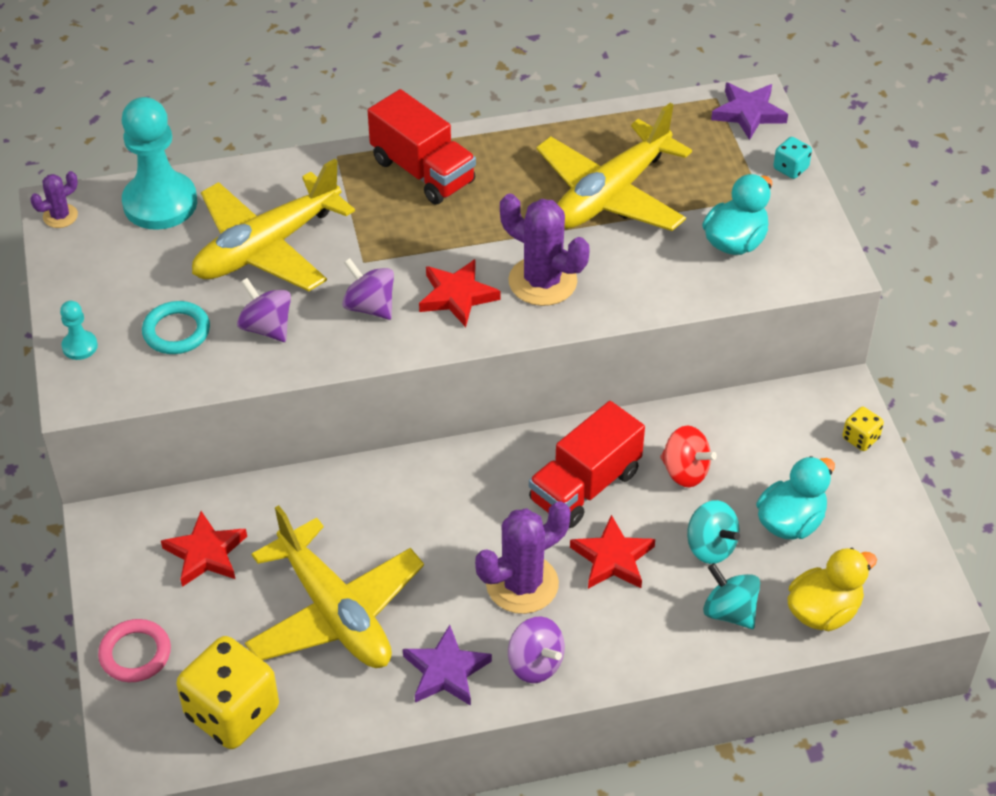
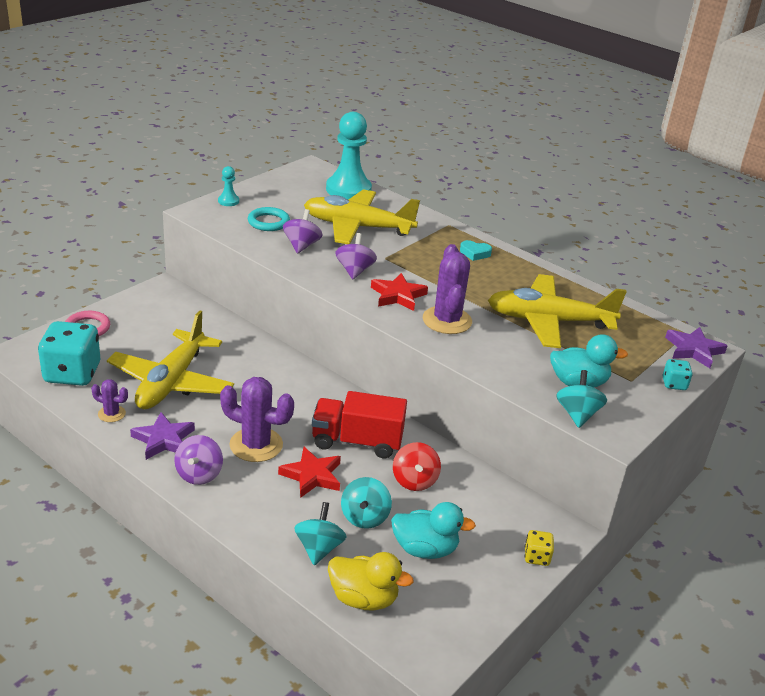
camera: 50 degrees right, 15 degrees down
purple cactus [30,171,78,228] -> purple cactus moved to [91,379,128,422]
red star [161,511,247,587] -> none
yellow dice [176,636,279,749] -> turquoise dice [38,321,100,386]
red truck [368,89,476,204] -> turquoise heart [460,240,492,261]
none -> turquoise spinning top [556,370,607,428]

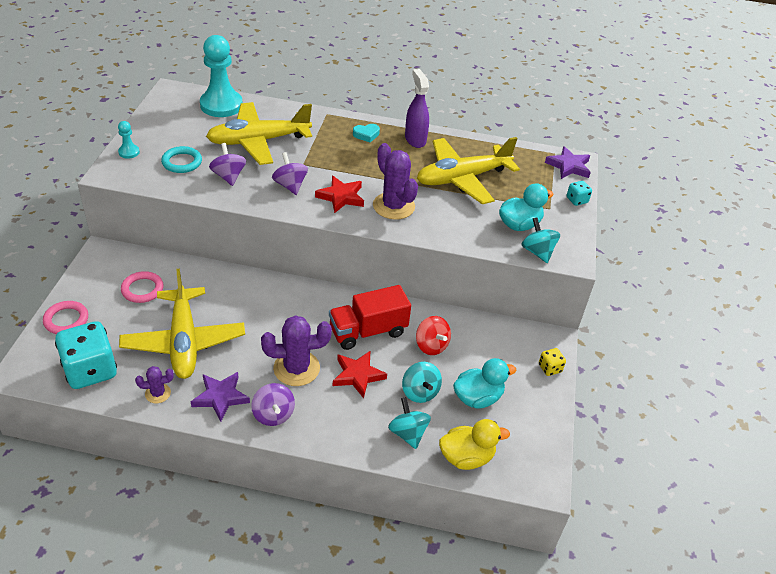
camera: 30 degrees left, 10 degrees up
none -> pink ring [121,271,164,303]
none -> purple spray bottle [405,69,429,148]

